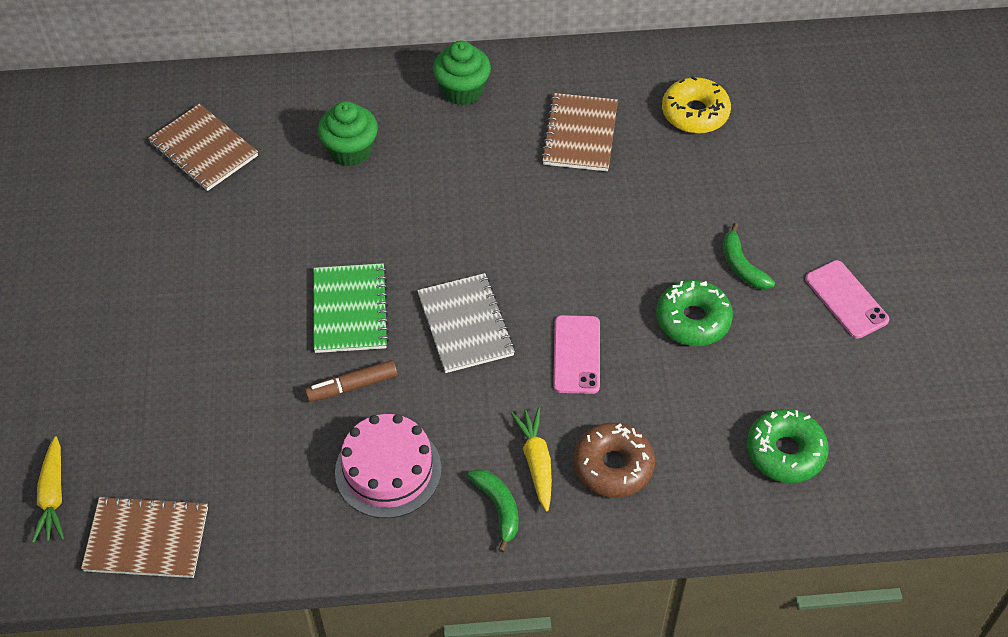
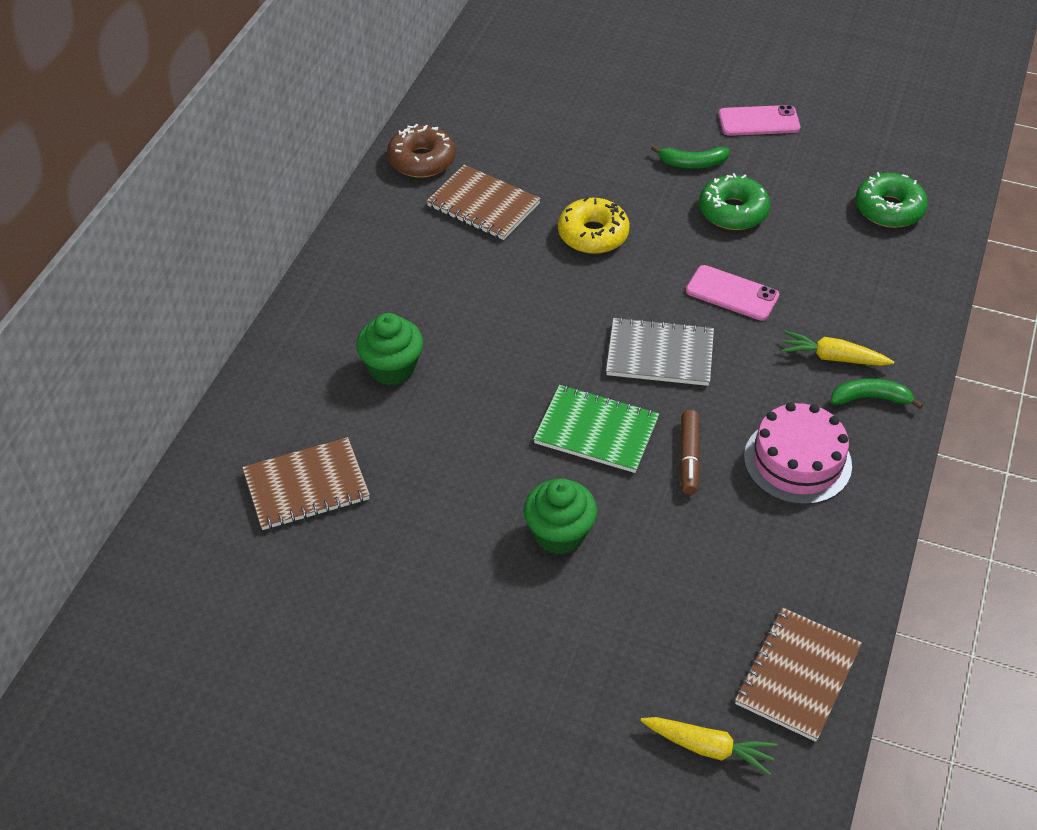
camera: 65 degrees left, 5 degrees down
green cupcake [433,41,491,105] -> green cupcake moved to [524,478,597,555]
brown donut [573,423,655,498] -> brown donut moved to [387,124,455,178]
yellow donut [662,76,731,134] -> yellow donut moved to [558,197,630,254]

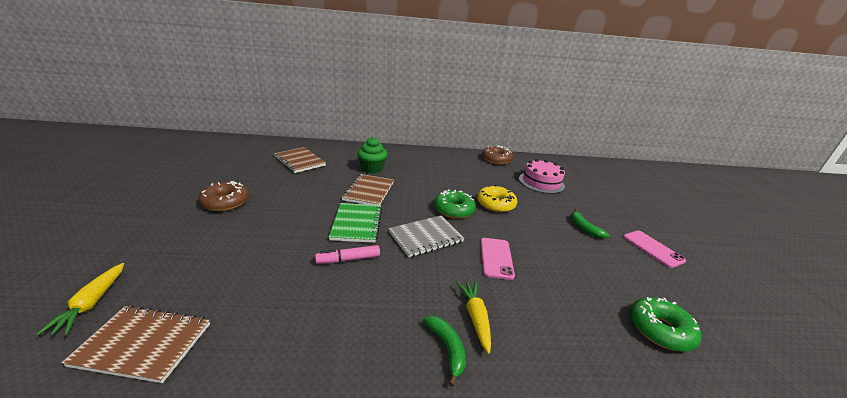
camera: 65 degrees right, 20 degrees down
brown notebook [427,165,541,240] -> brown notebook moved to [341,174,394,205]
green cupcake [524,478,597,555] -> none
grey notebook [606,317,714,386] -> grey notebook turned 75 degrees clockwise [389,216,465,257]
brown marker [680,410,700,495] -> pink marker [315,245,380,264]
green donut [699,173,770,230] -> green donut moved to [434,189,476,219]
pink cake [744,402,852,505] -> pink cake moved to [519,159,565,194]
none -> brown donut [198,181,249,211]

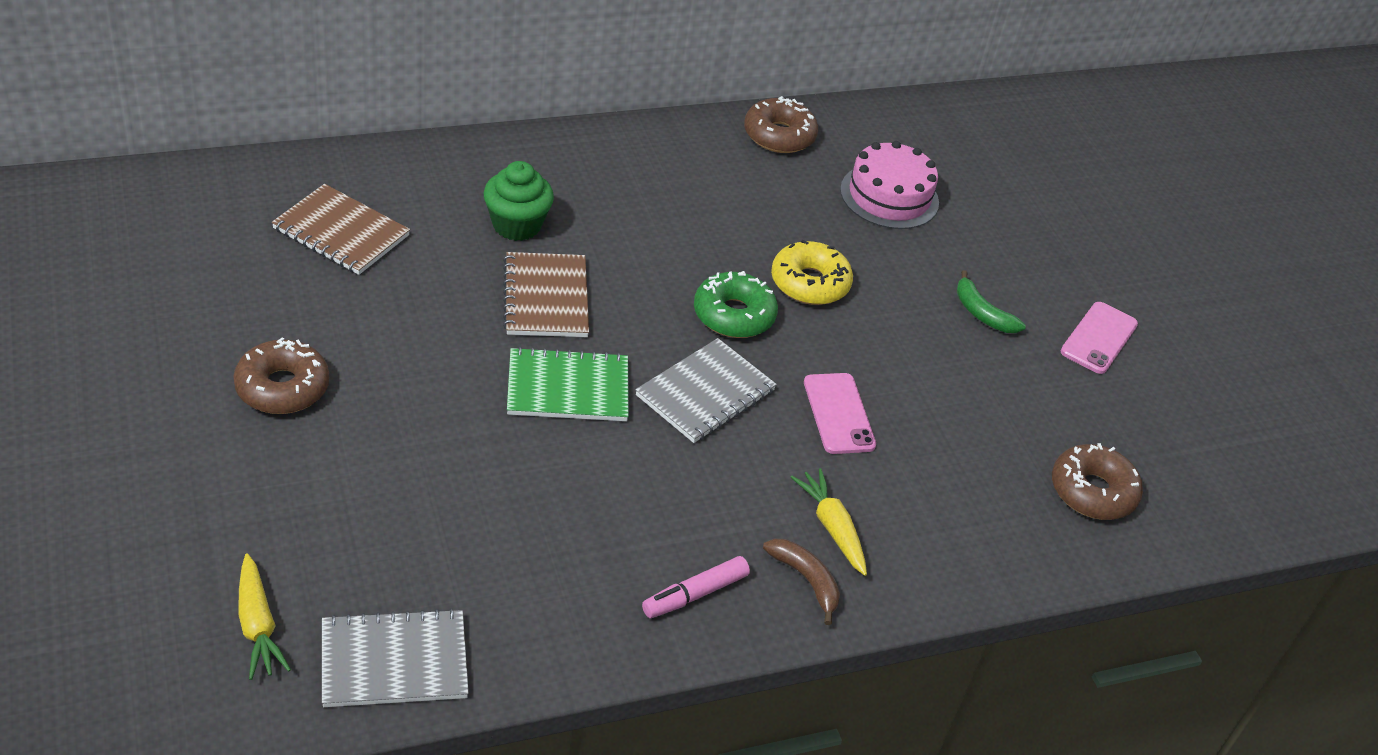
camera: 20 degrees left, 15 degrees up
brown notebook [61,305,210,383] -> grey notebook [322,608,469,707]
pink marker [315,245,380,264] -> pink marker moved to [642,556,750,618]
green notebook [329,203,382,243] -> green notebook turned 75 degrees counterclockwise [507,347,629,421]
green banana [424,316,466,387] -> brown banana [763,538,840,625]
pink phone [623,231,686,268] -> pink phone turned 75 degrees clockwise [1061,302,1138,374]
green donut [630,297,701,351] -> brown donut [1052,443,1143,520]

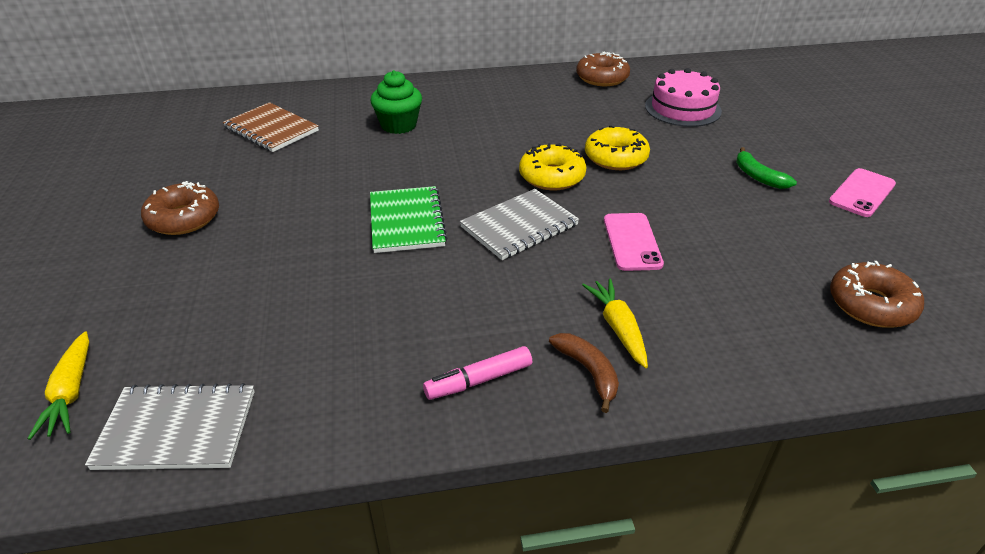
camera: 15 degrees right, 5 degrees down
brown notebook [503,252,589,337] -> none
green notebook [507,347,629,421] -> green notebook turned 75 degrees clockwise [370,186,448,253]
green donut [694,271,778,338] -> yellow donut [519,143,587,190]

